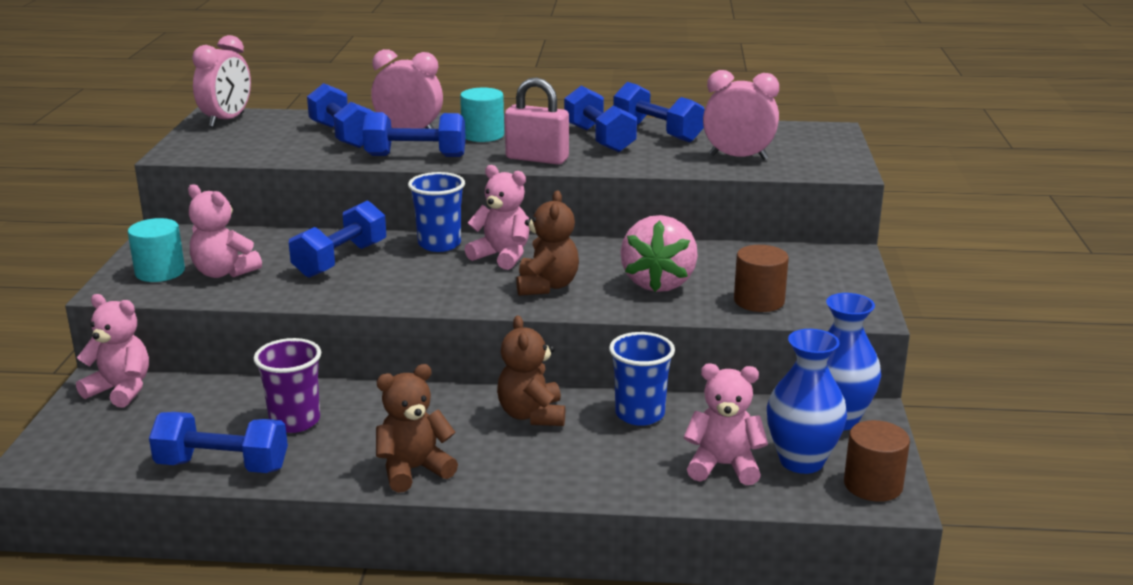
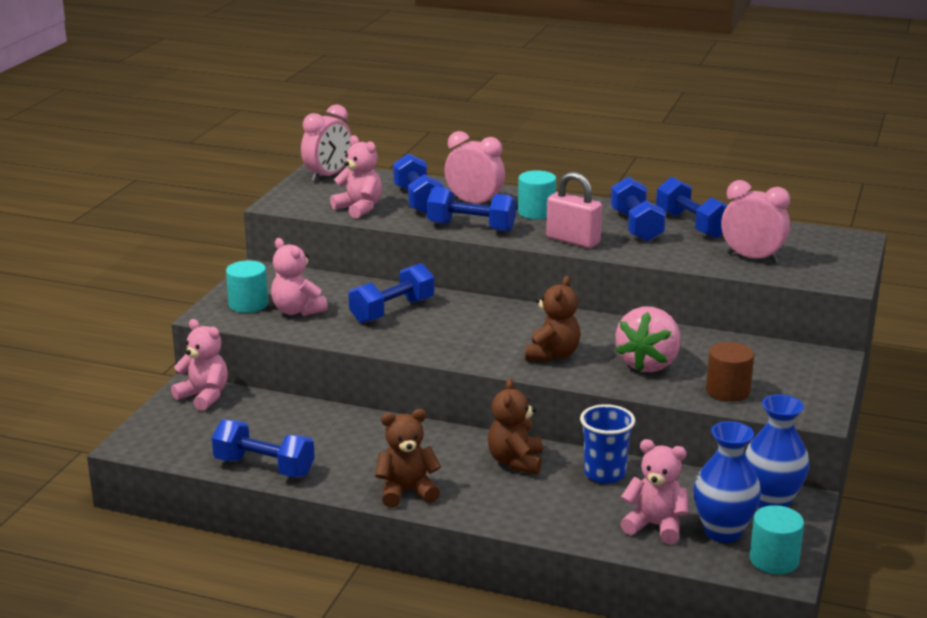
camera: 15 degrees right, 0 degrees up
purple cup [253,338,321,433] -> none
blue cup [408,172,465,252] -> none
pink teddy bear [465,165,529,270] -> pink teddy bear moved to [330,135,382,219]
brown cylinder [844,420,910,502] -> turquoise cylinder [750,505,804,574]

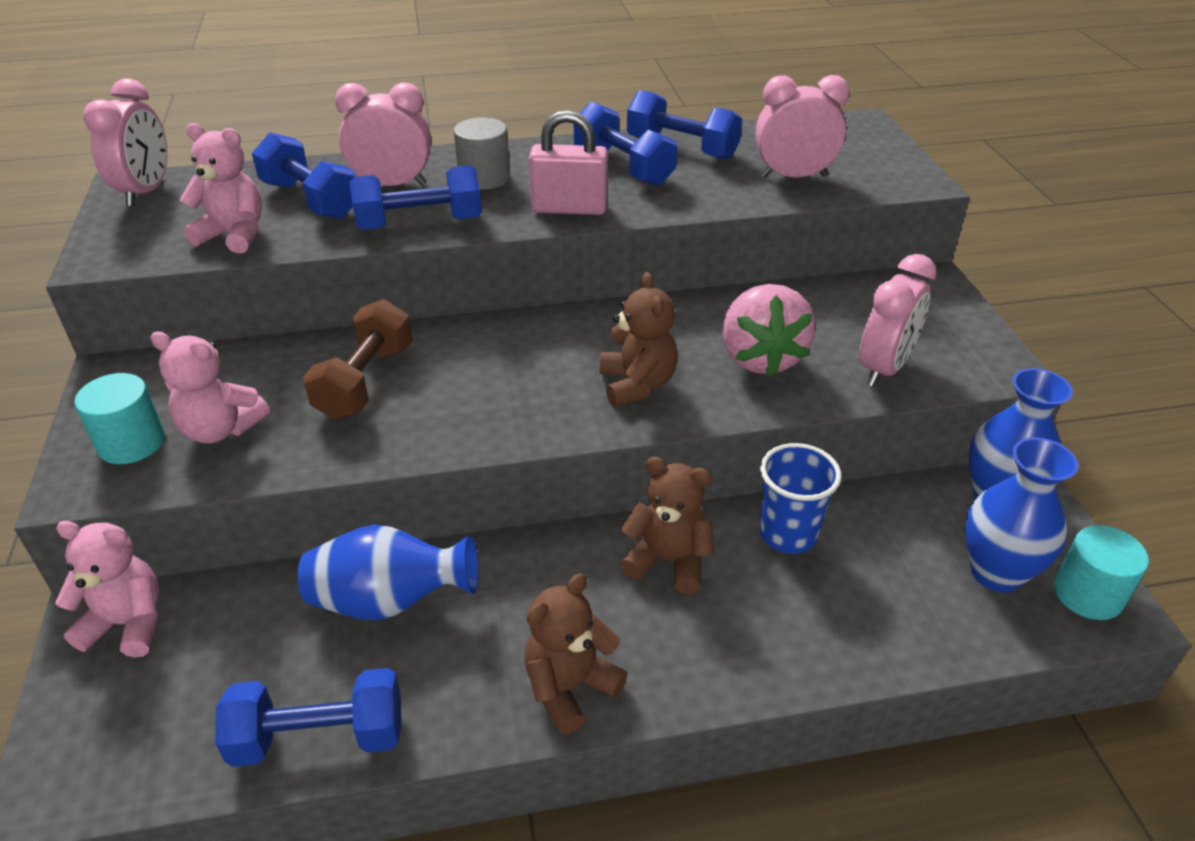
camera: 30 degrees left, 15 degrees up
blue dumbbell [349,263,434,324] -> brown dumbbell [303,299,413,420]
brown teddy bear [488,378,543,474] -> brown teddy bear turned 135 degrees clockwise [620,457,714,594]
turquoise cylinder [518,170,556,219] -> grey cylinder [454,117,510,190]
pink teddy bear [620,439,689,544] -> none
brown cylinder [706,342,754,402] -> pink clock [859,254,936,387]
none -> blue vase [298,525,479,620]

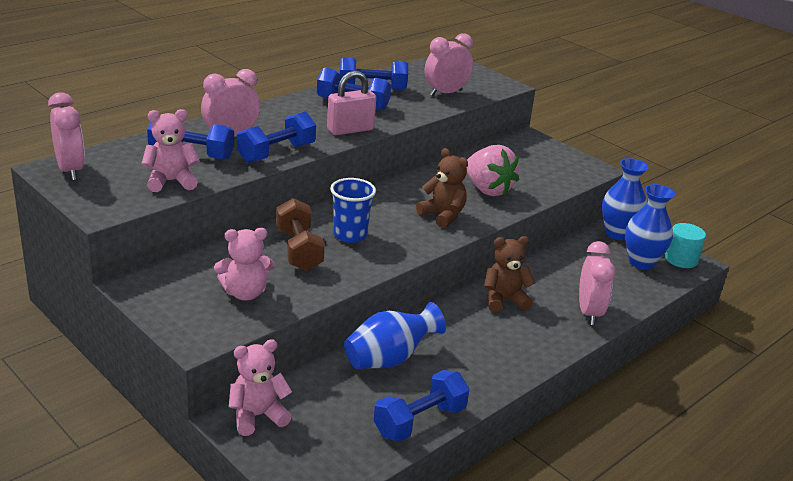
camera: 35 degrees left, 10 degrees down
turquoise cylinder [74,373,165,464] -> none
grey cylinder [454,117,510,190] -> none
brown teddy bear [524,573,627,735] -> none
blue cup [759,443,841,554] -> blue cup moved to [330,178,376,243]
pink clock [859,254,936,387] -> pink clock moved to [579,241,615,325]

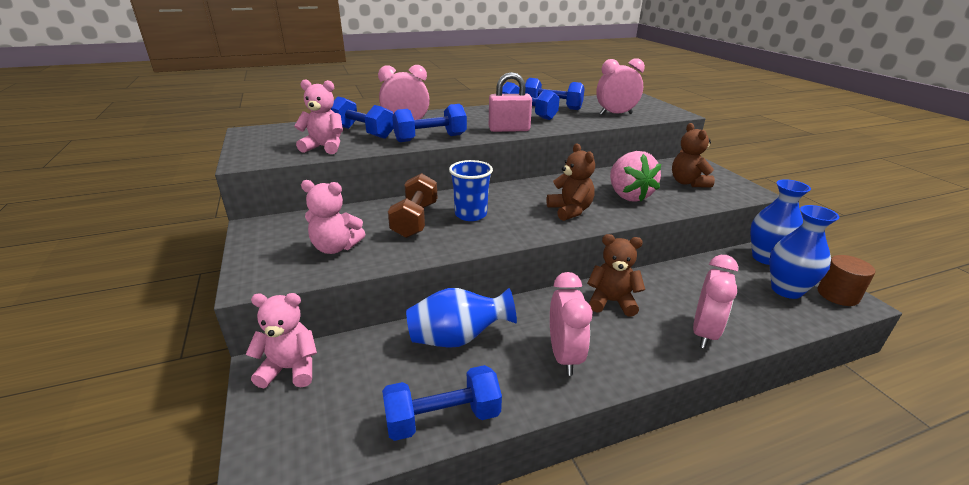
camera: 25 degrees right, 0 degrees up
pink clock [48,92,85,181] -> pink clock moved to [550,272,593,376]
turquoise cylinder [665,223,706,268] -> brown cylinder [817,255,875,306]
none -> brown teddy bear [672,123,715,188]

